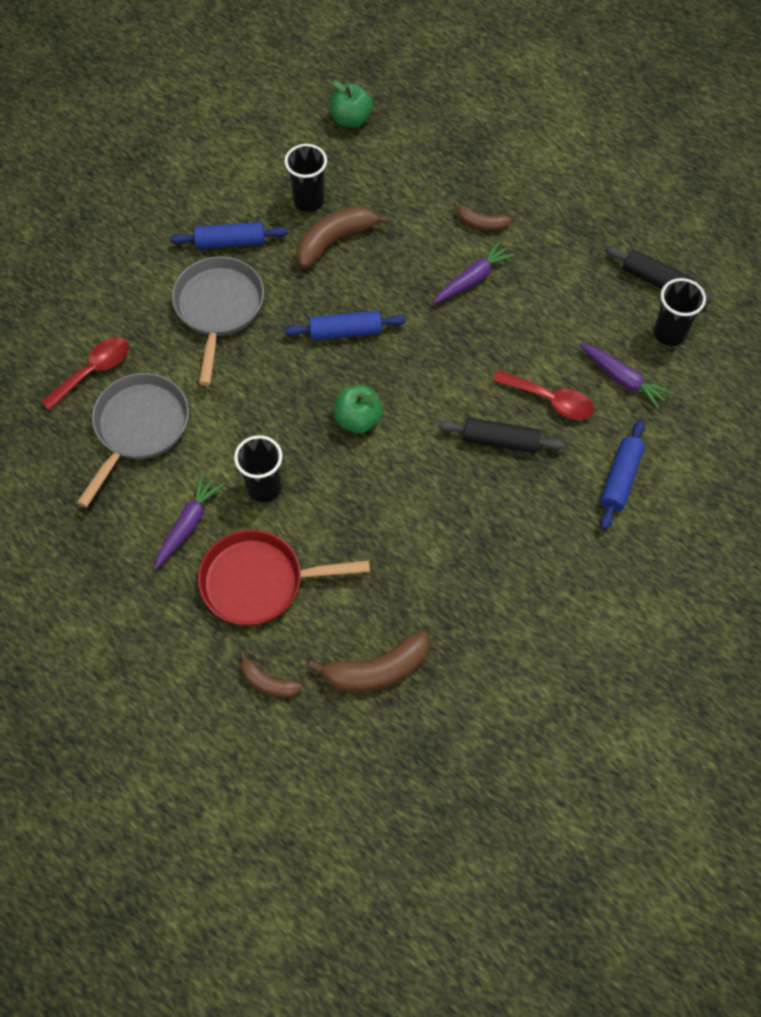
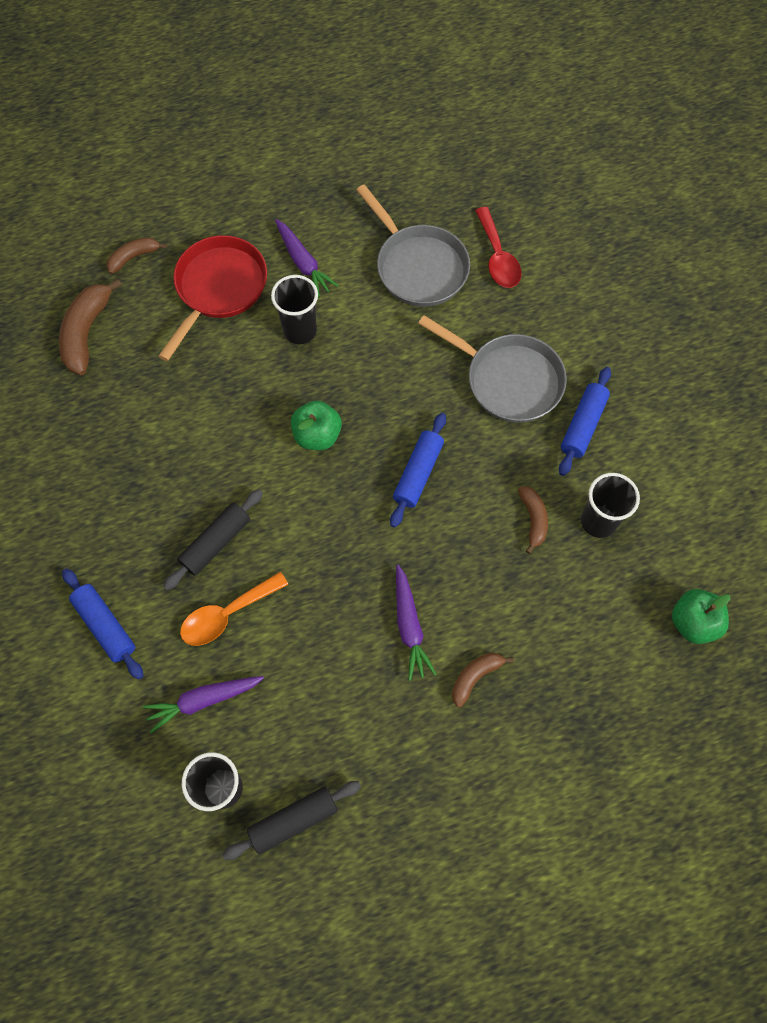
camera: 120 degrees right, 5 degrees up
brown banana [296,206,389,268] -> brown banana [518,486,548,554], size x0.59
red spoon [493,370,594,420] -> orange spoon [180,572,289,646]

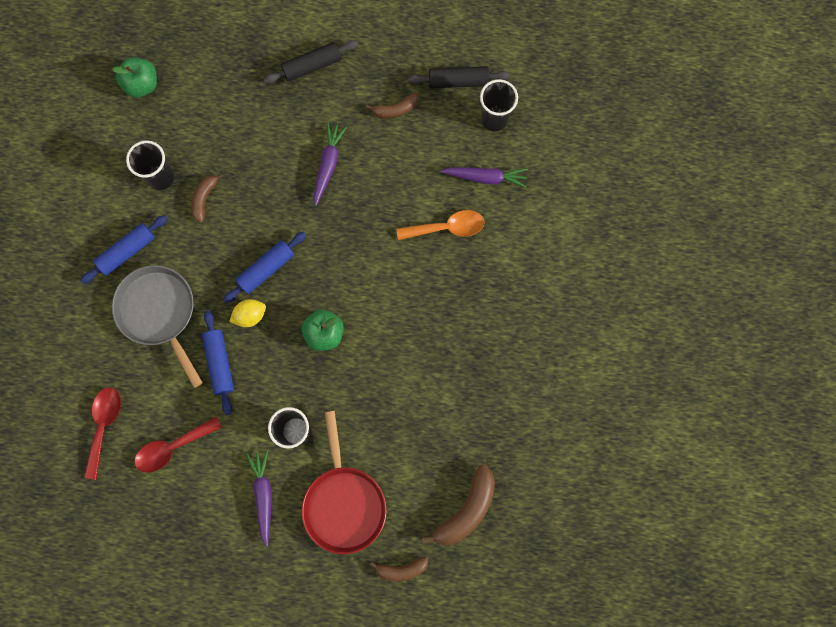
camera: 155 degrees left, 10 degrees up
blue rolling pin [62,568,143,679] -> blue rolling pin moved to [202,310,234,415]
red pan [159,235,267,361] -> red pan turned 60 degrees counterclockwise [302,411,387,554]
black rolling pin [163,489,263,590] -> black rolling pin moved to [264,40,359,83]
grey pan [356,184,470,307] -> red spoon [134,416,222,473]
brown banana [452,653,514,707] -> brown banana moved to [366,93,418,119]
none -> yellow lemon [229,299,266,327]

